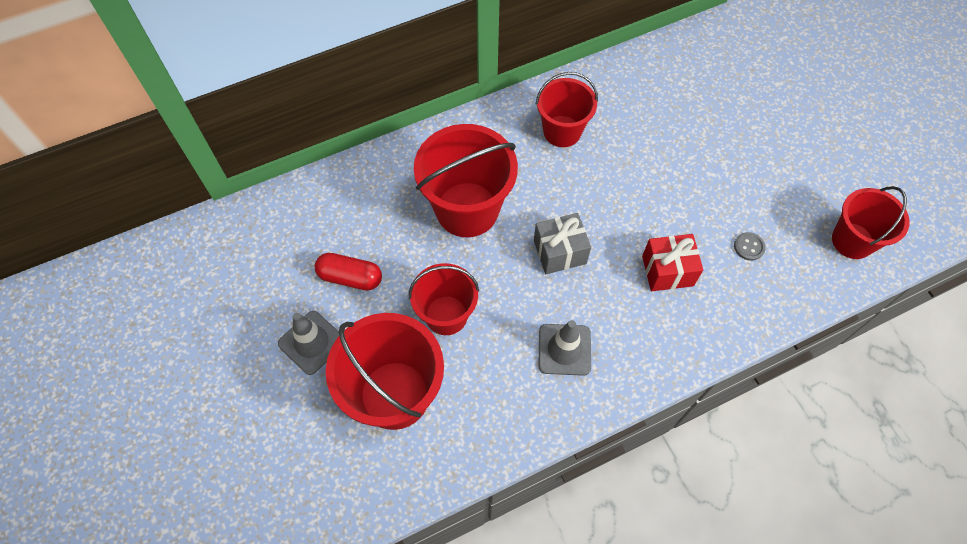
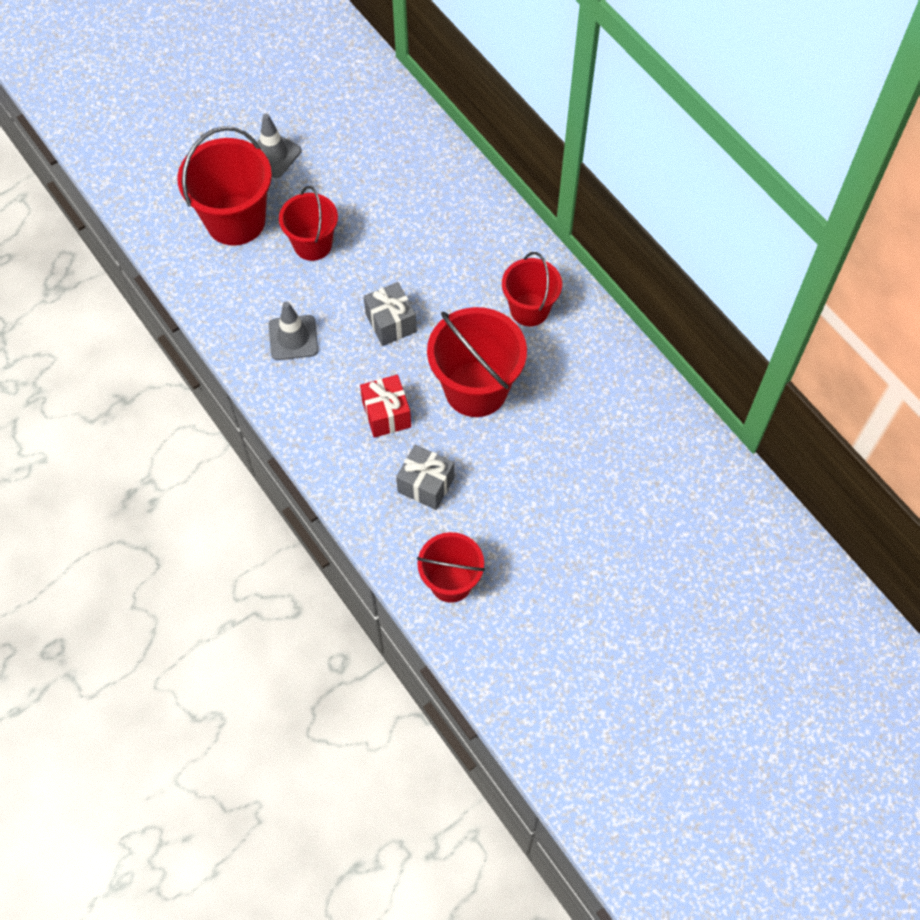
camera: 80 degrees right, 0 degrees up
red capsule [315,253,382,290] -> none
red bucket [414,124,518,237] -> red bucket moved to [427,307,527,417]
grey button [734,232,766,261] -> grey gift [396,445,454,510]

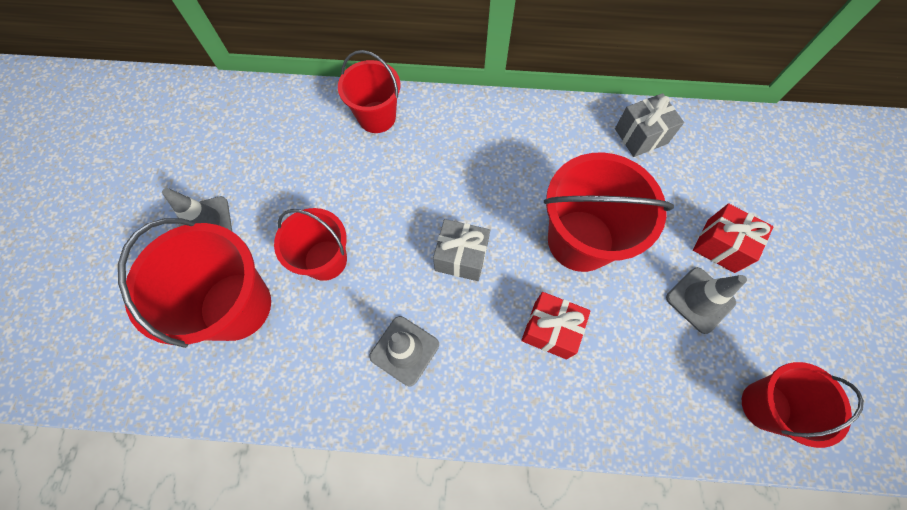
camera: 50 degrees left, 5 degrees up
grey gift [396,445,454,510] -> grey gift moved to [615,93,684,157]
red bucket [502,252,562,326] -> red bucket moved to [338,50,400,133]
none -> grey traffic cone [666,267,747,334]
none -> red gift [693,203,773,273]

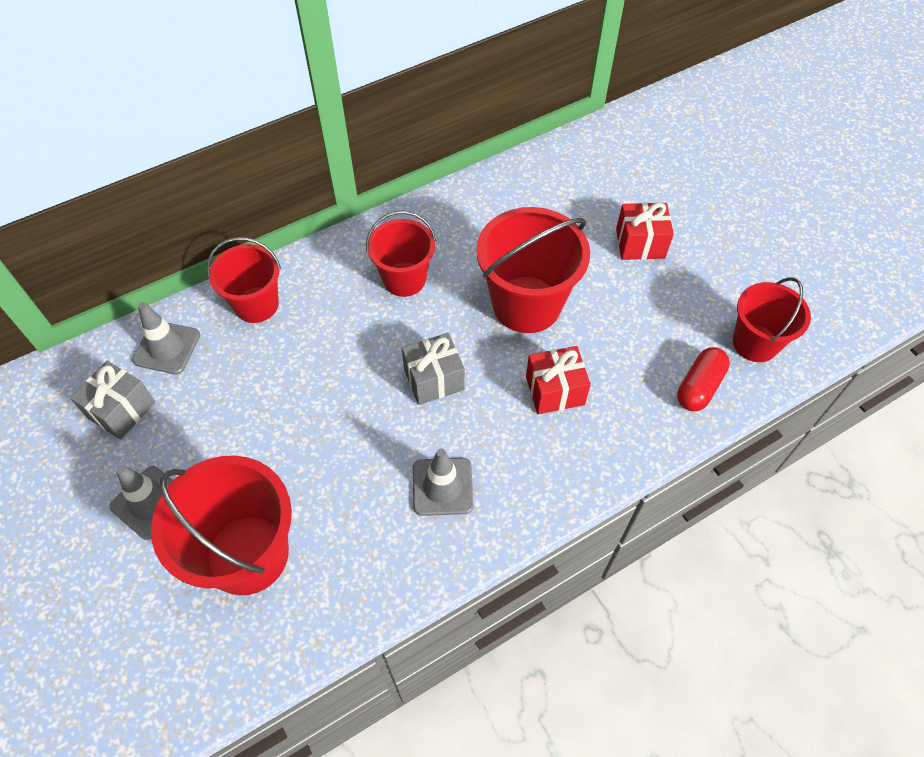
camera: 35 degrees left, 10 degrees down
red bucket [274,208,347,281] -> red bucket moved to [366,211,436,297]
grey gift [615,93,684,157] -> grey gift moved to [70,361,155,440]
grey traffic cone [666,267,747,334] -> grey traffic cone moved to [132,302,200,375]
none -> red capsule [677,347,730,411]

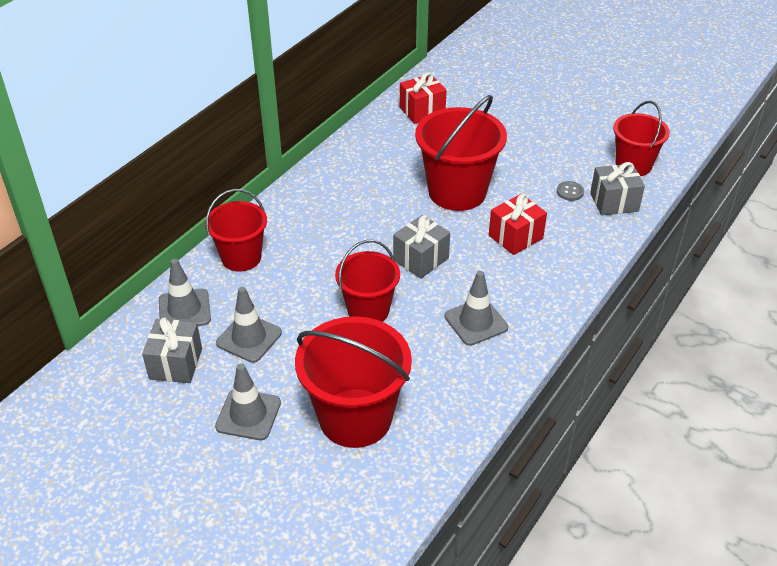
camera: 25 degrees left, 15 degrees down
red bucket [366,211,436,297] -> red bucket moved to [335,240,400,322]
red gift [616,202,674,260] -> red gift moved to [400,72,447,124]
red capsule [677,347,730,411] -> grey gift [590,162,645,216]
none -> grey traffic cone [216,287,282,363]
none -> grey button [557,181,584,201]

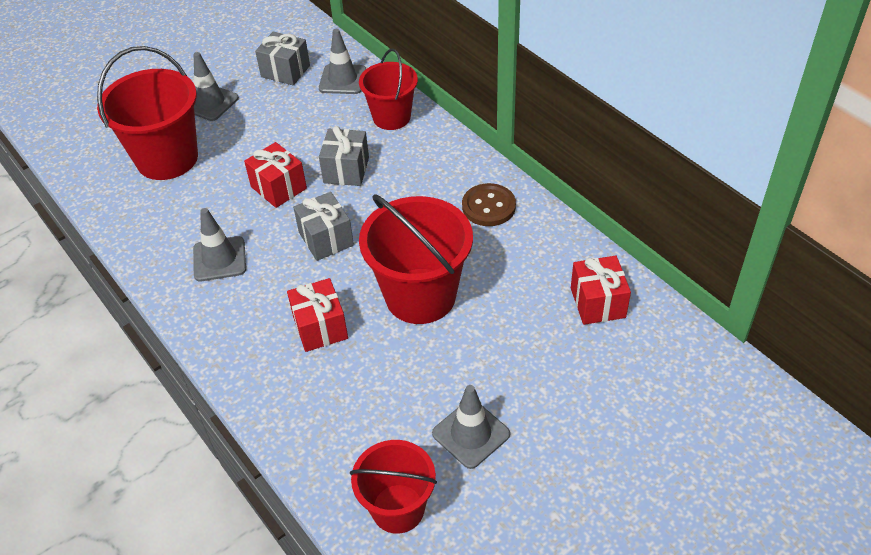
camera: 110 degrees right, 5 degrees up
grey traffic cone [216,287,282,363] -> grey traffic cone moved to [432,385,510,469]
red bucket [335,240,400,322] -> red gift [244,142,307,208]
grey button [557,181,584,201] -> none
grey gift [590,162,645,216] -> grey gift moved to [319,126,369,186]
none -> brown button [462,183,516,226]

